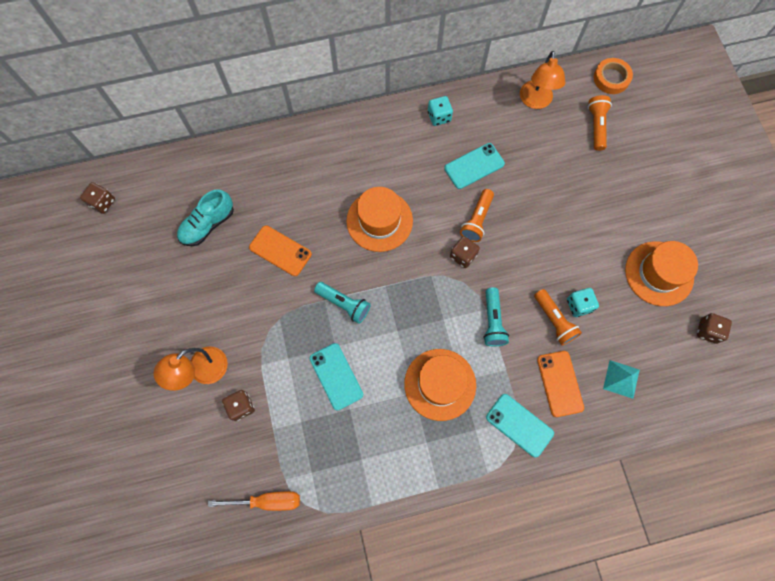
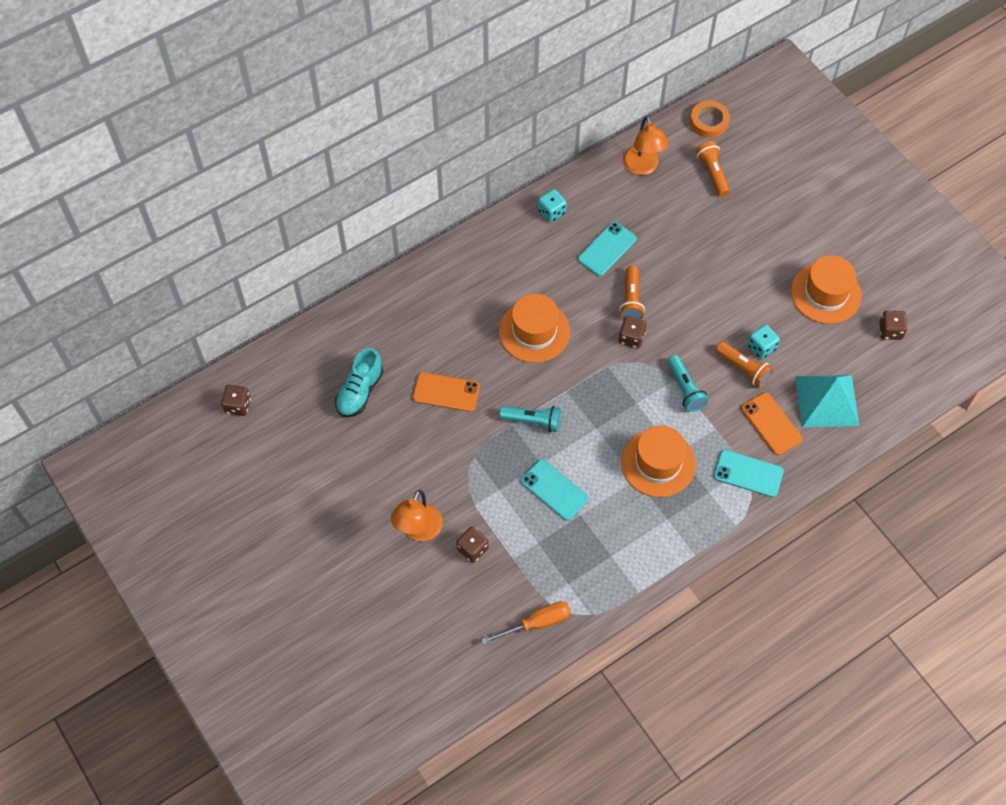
camera: 20 degrees left, 10 degrees down
turquoise pyramid [603,360,640,399] -> turquoise pyramid [795,375,859,427], size x1.82

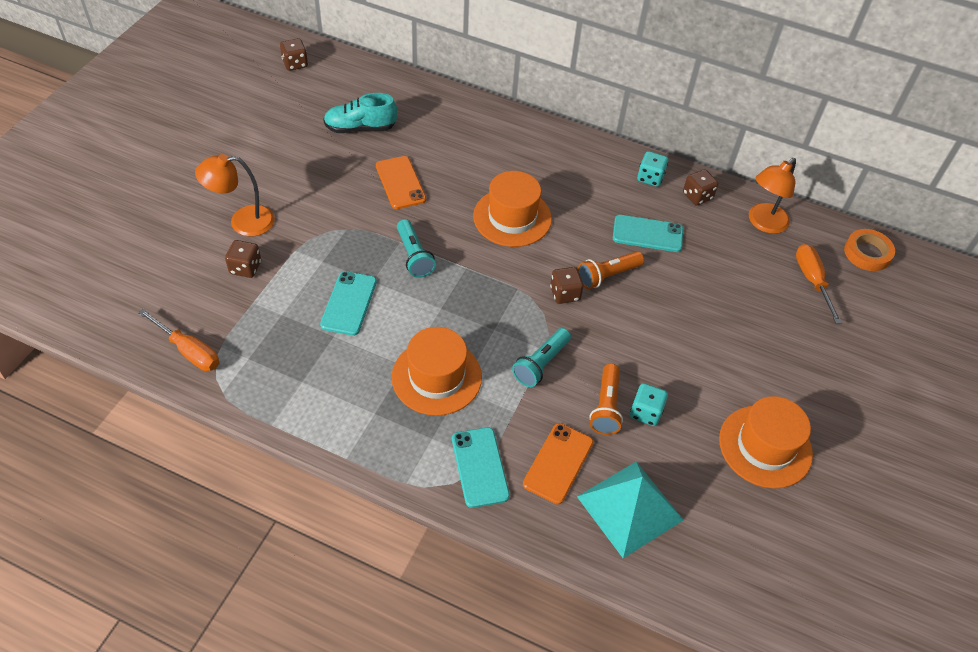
camera: 55 degrees right, 10 degrees down
orange flashlight [696,141,730,197] -> orange screwdriver [796,244,842,324]
brown dice [879,311,908,340] -> brown dice moved to [683,169,718,206]

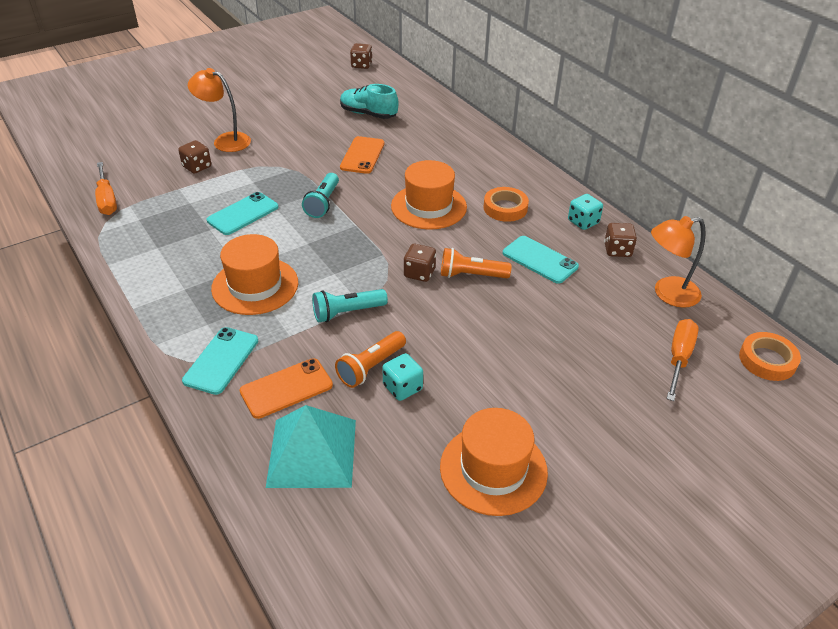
camera: 35 degrees right, 10 degrees down
none -> orange tape [484,187,529,222]

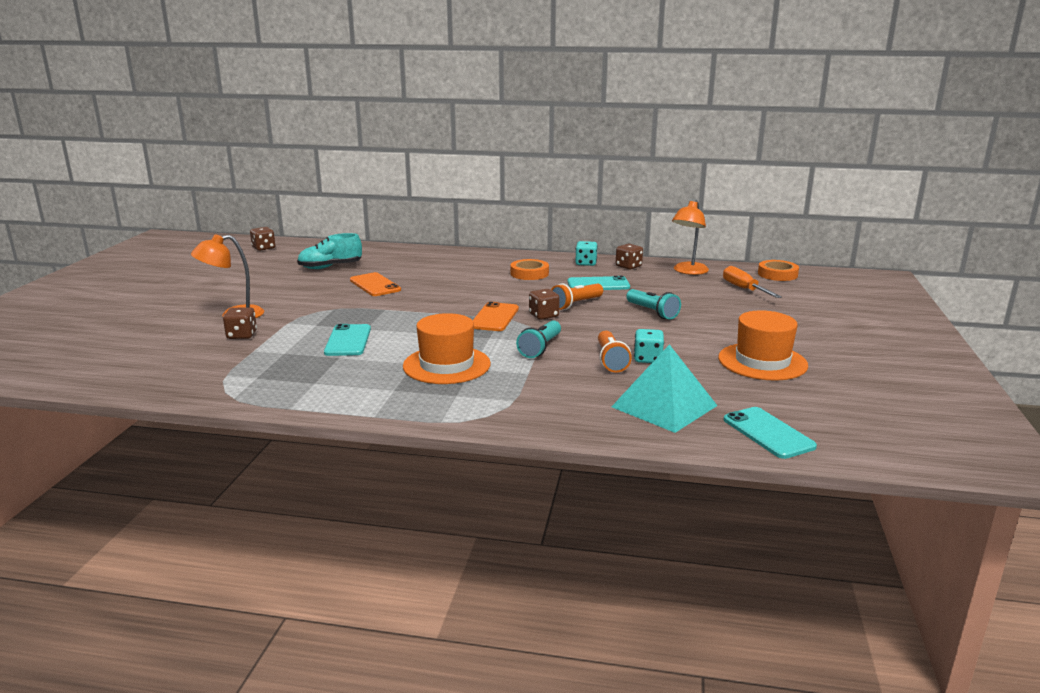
camera: 45 degrees left, 20 degrees down
orange screwdriver [95,162,117,215] -> none
turquoise phone [182,327,258,395] -> turquoise phone moved to [724,407,817,459]
orange phone [240,358,333,419] -> orange phone moved to [473,302,519,331]
turquoise flashlight [302,173,339,218] -> turquoise flashlight moved to [626,289,681,320]
orange hat [391,160,467,230] -> none

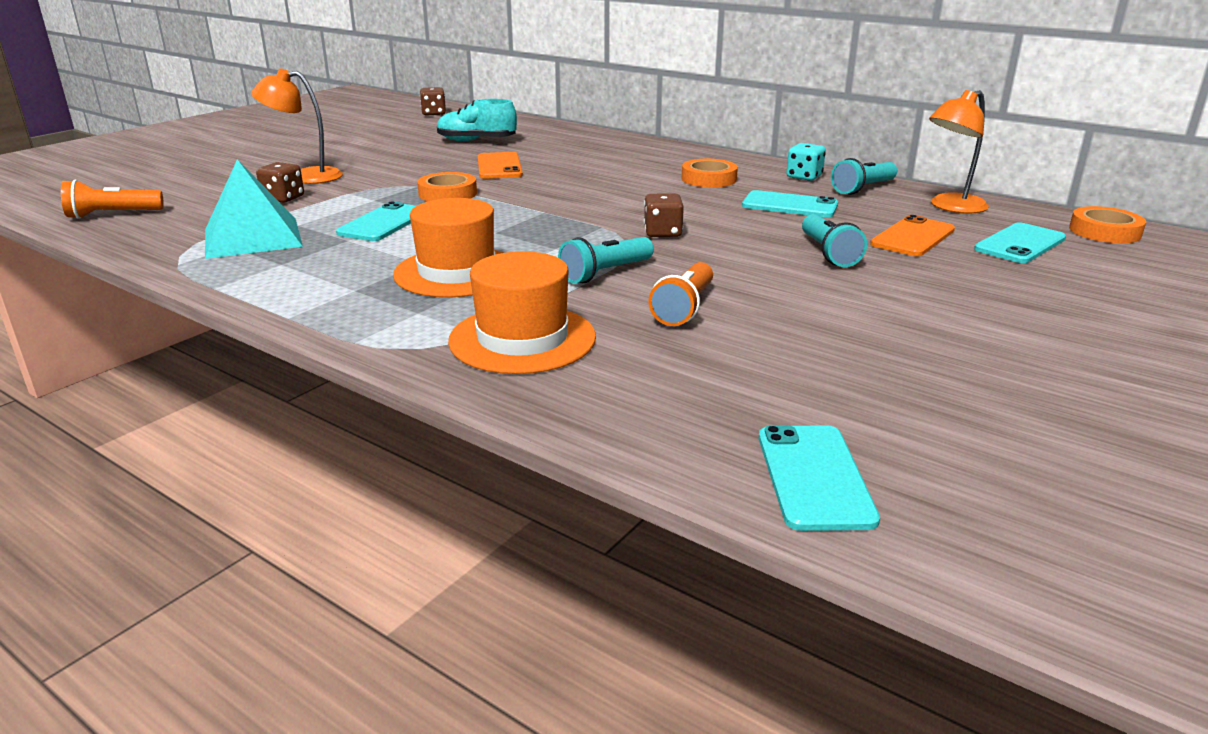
camera: 25 degrees right, 5 degrees up
orange phone [473,302,519,331] -> orange phone moved to [870,215,955,256]
orange flashlight [551,283,603,310] -> orange flashlight moved to [61,179,164,219]
turquoise pyramid [611,344,718,433] -> turquoise pyramid moved to [205,159,303,259]
brown dice [616,244,643,270] -> turquoise flashlight [831,158,897,195]
turquoise dice [634,329,664,363] -> none
orange hat [718,310,808,381] -> orange hat moved to [448,251,596,374]
orange screwdriver [723,266,782,298] -> turquoise phone [974,222,1066,263]
none -> orange tape [417,172,477,201]

